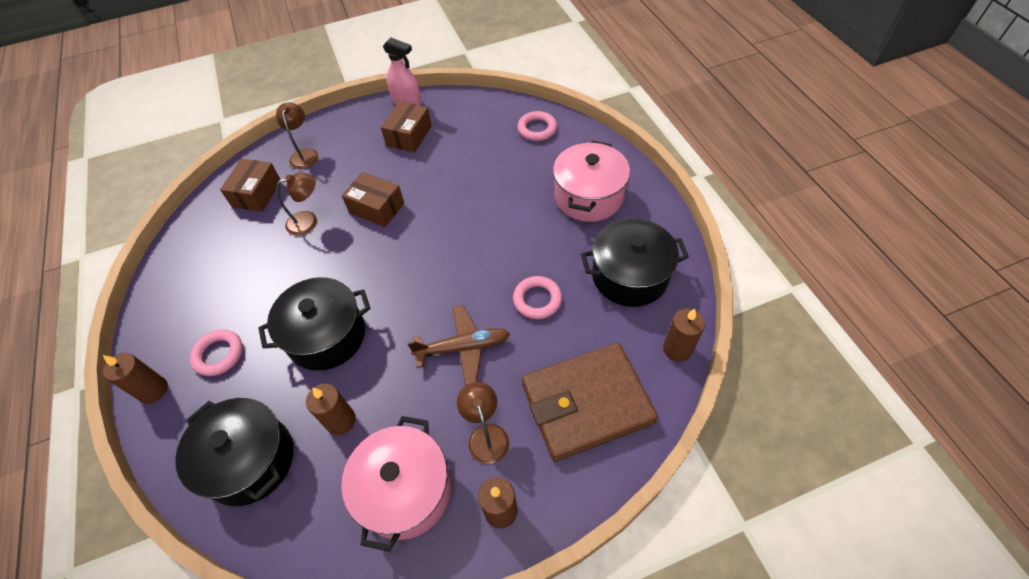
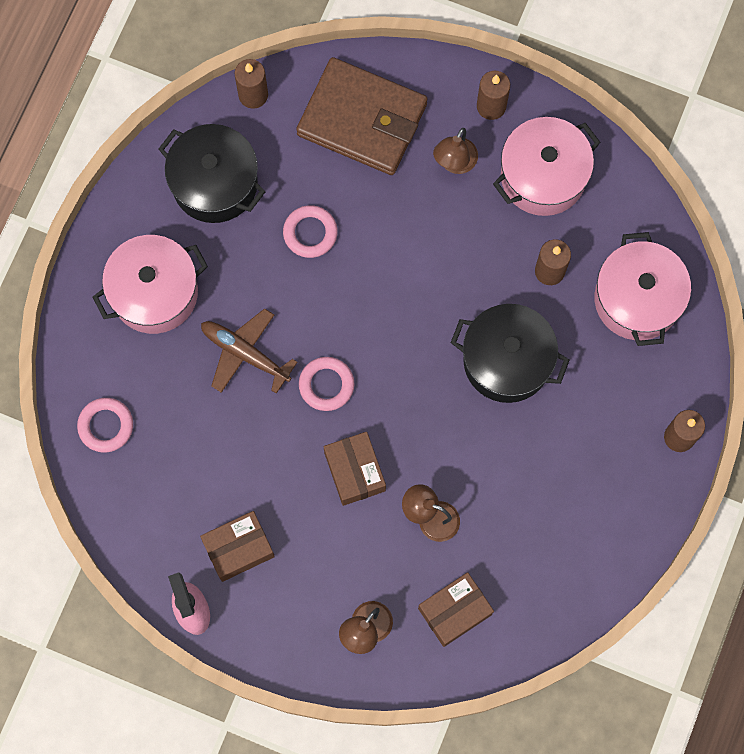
camera: 140 degrees left, 20 degrees up
black pot [175,398,293,506] -> pink pot [594,232,691,346]
pink ring [190,329,243,376] -> pink ring moved to [299,357,354,411]
brown plane [407,305,510,385] -> brown plane moved to [201,308,298,394]

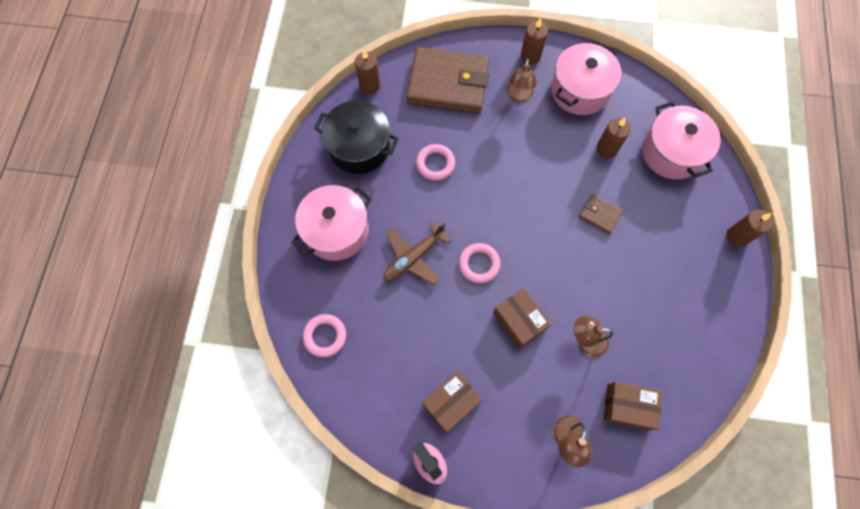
camera: 15 degrees left, 5 degrees down
brown plane [201,308,298,394] -> brown plane turned 60 degrees counterclockwise [384,221,452,285]
brown box [418,572,494,647] -> brown box turned 60 degrees clockwise [604,382,662,430]
black pot [451,304,569,403] -> brown wallet [579,194,623,234]

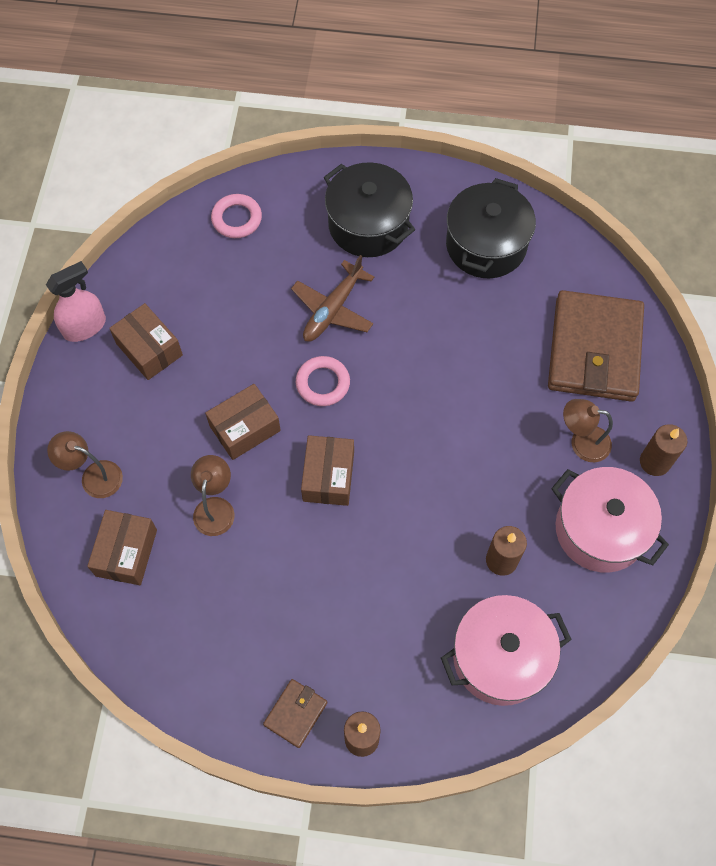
camera: 90 degrees right, 5 degrees down
pink pot [291,185,372,261] -> black pot [324,162,415,257]
brown candle [355,50,380,94] -> none
brown plane [384,221,452,285] -> brown plane turned 105 degrees counterclockwise [291,255,374,342]
pink ring [416,144,455,180] -> none
brown wallet [579,194,623,234] -> brown wallet moved to [263,679,327,748]
none -> brown box [301,435,354,506]

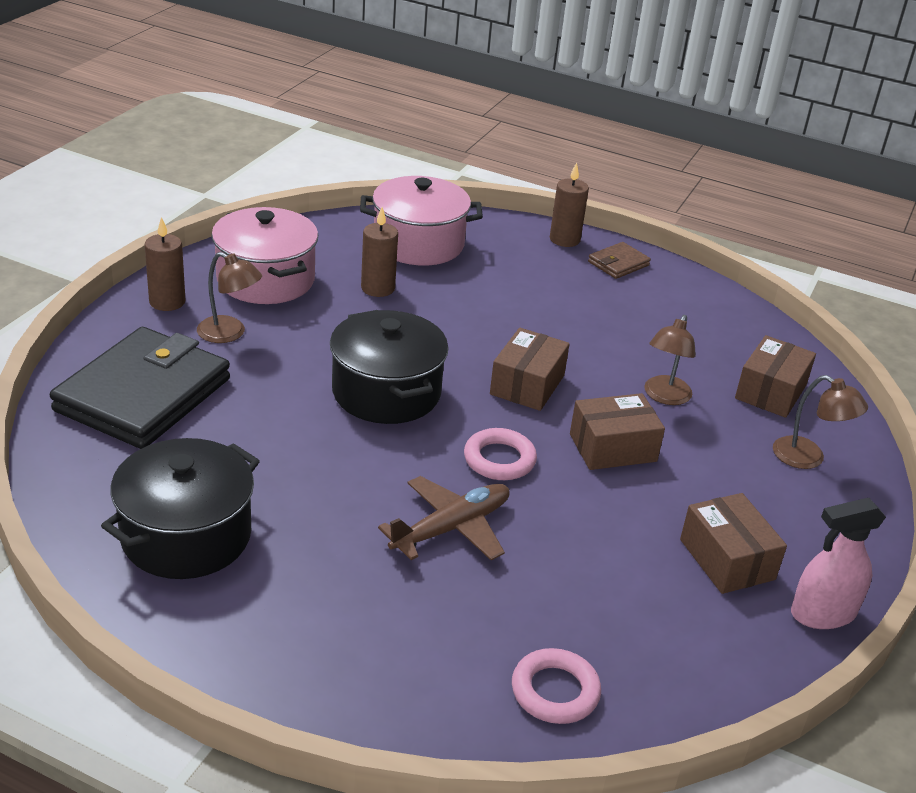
camera: 165 degrees left, 30 degrees down
black pot [324,162,415,257] -> black pot moved to [330,310,449,424]
brown wallet [548,290,644,402] -> black wallet [50,327,230,449]

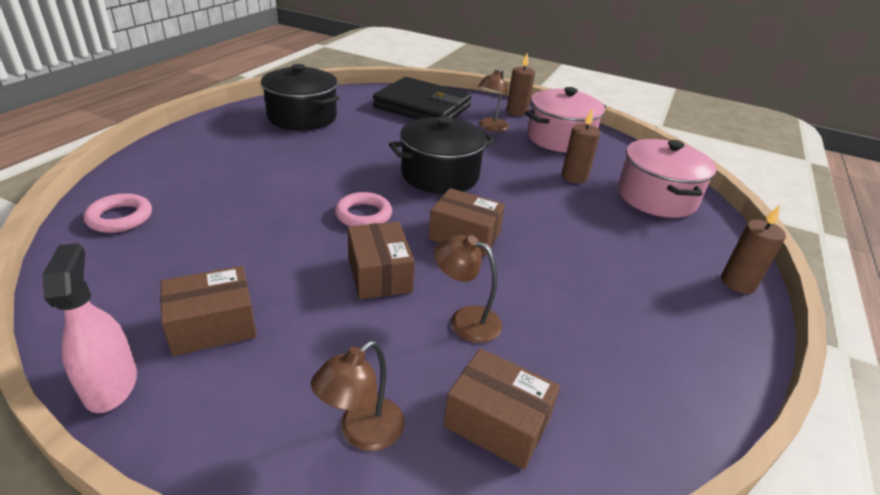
camera: 90 degrees right, 0 degrees up
brown plane [378,476,510,560] -> none
brown wallet [588,242,651,279] -> none

